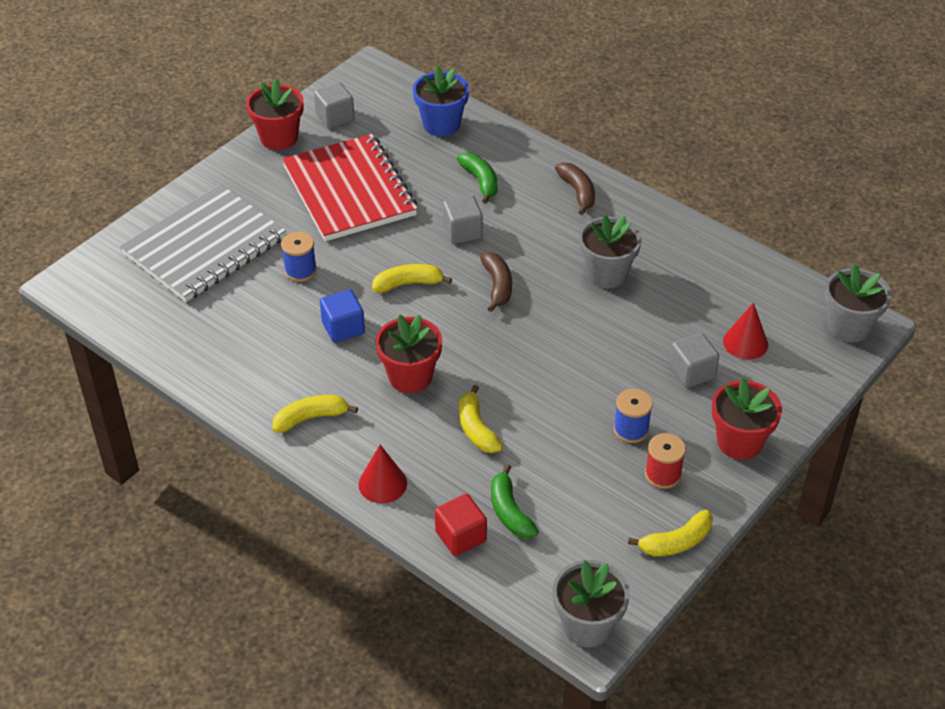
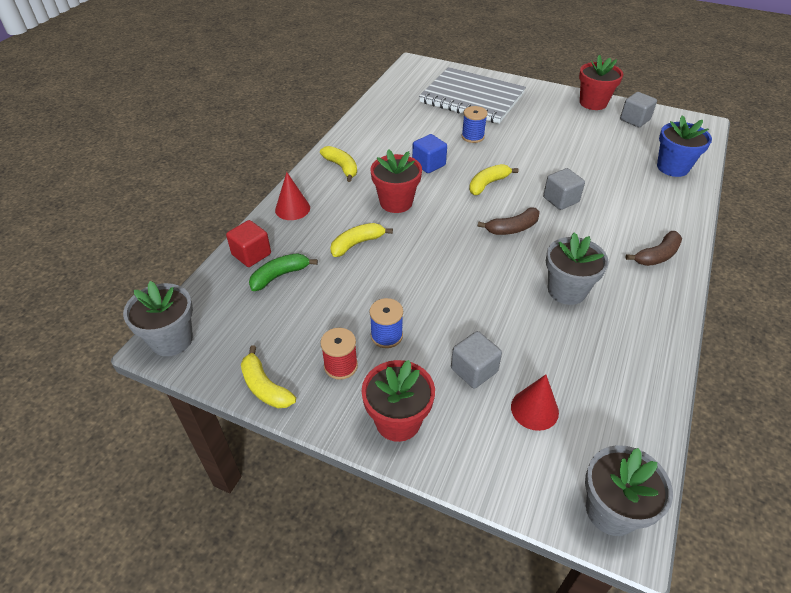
camera: 75 degrees right, 0 degrees up
red notebook [282,134,418,241] -> none
yellow banana [372,264,452,293] -> yellow banana turned 105 degrees counterclockwise [469,164,518,195]
green banana [457,153,498,204] -> none

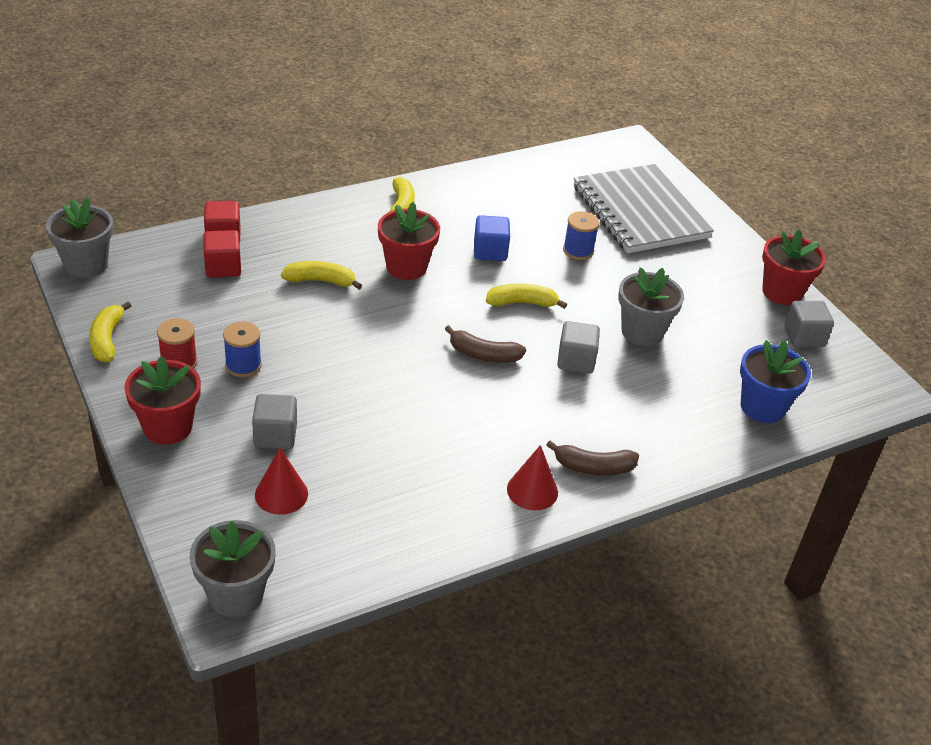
camera: 35 degrees right, 5 degrees down
green banana [249,253,318,291] -> red cube [203,230,241,277]
red cone [275,172,310,220] -> red cone moved to [507,445,558,510]
grey flower pot [546,232,609,305] -> grey flower pot moved to [618,267,684,346]

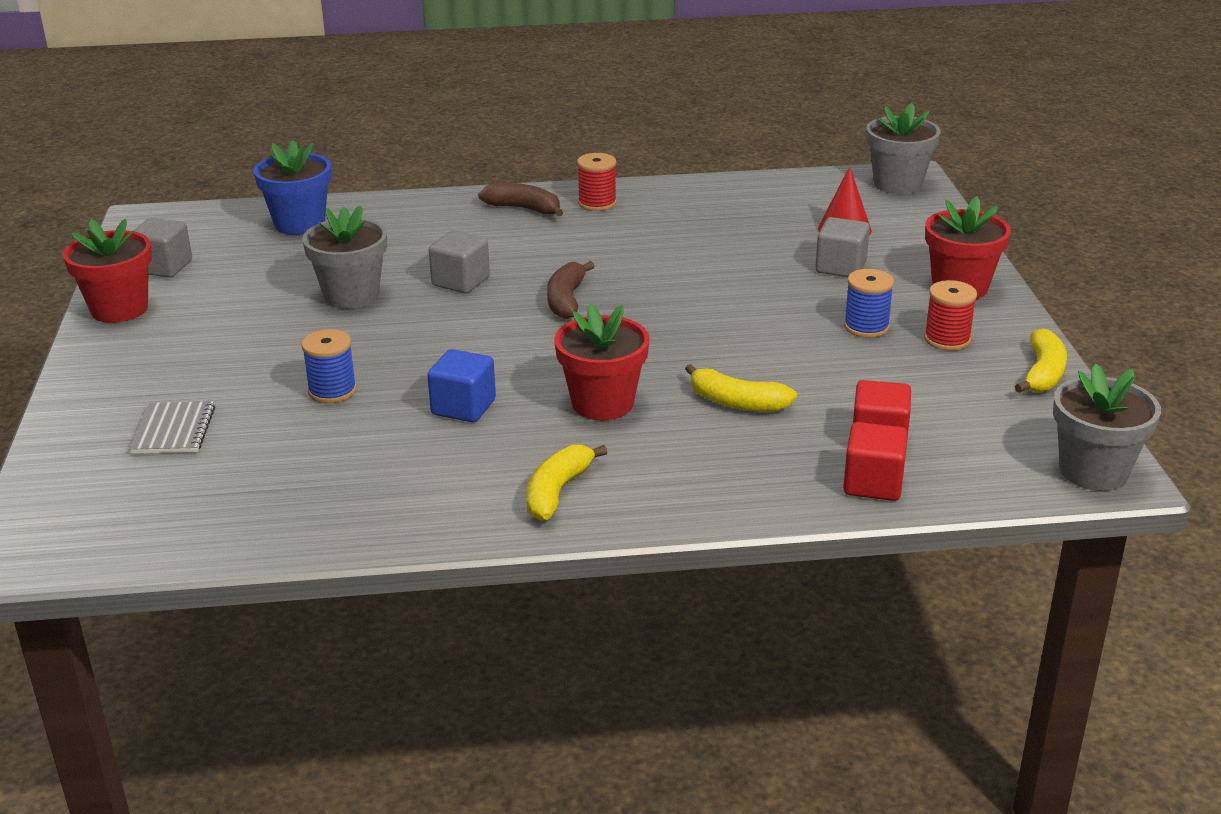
camera: 155 degrees left, 10 degrees down
brown banana [445,325,526,363] -> brown banana turned 120 degrees counterclockwise [547,261,594,319]
yellow banana [486,283,567,309] -> none
red cone [507,445,558,510] -> red spool [577,153,617,211]
grey notebook [574,164,714,253] -> grey notebook [129,401,215,454], size x0.41

